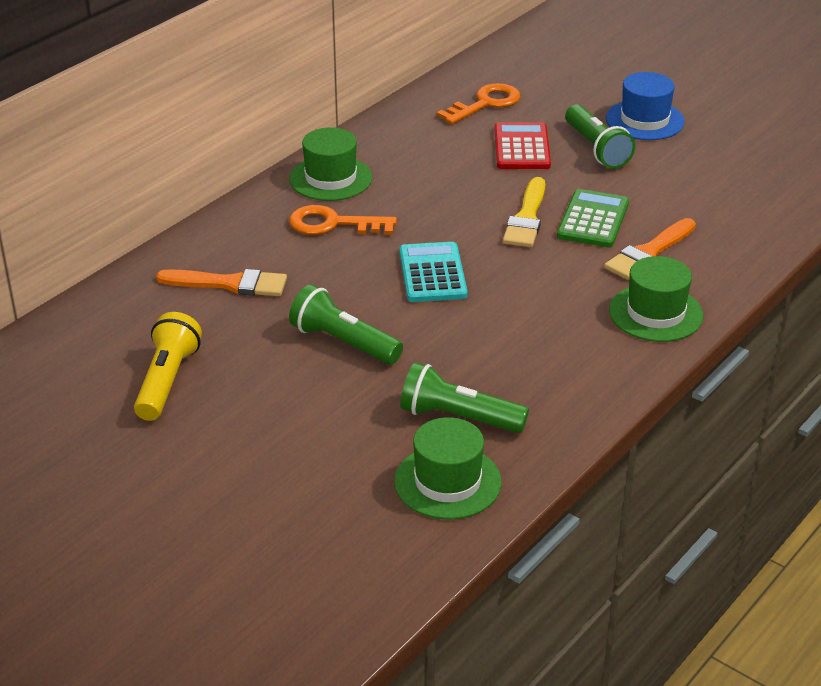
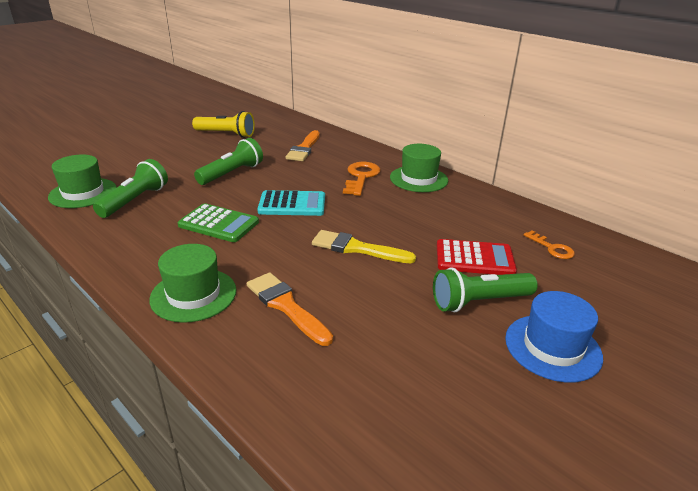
camera: 95 degrees right, 5 degrees down
orange key [437,83,520,124] -> orange key [524,230,575,259], size x0.61
green calculator [557,189,629,247] -> green calculator moved to [178,203,259,242]

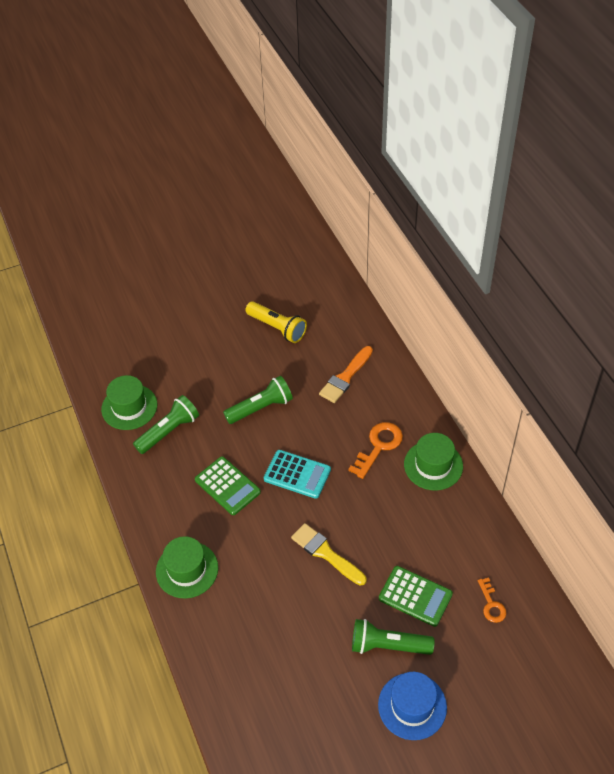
camera: 25 degrees right, 20 degrees up
orange brush [247,272,333,346] -> none
red calculator [437,239,517,275] -> green calculator [379,566,453,627]

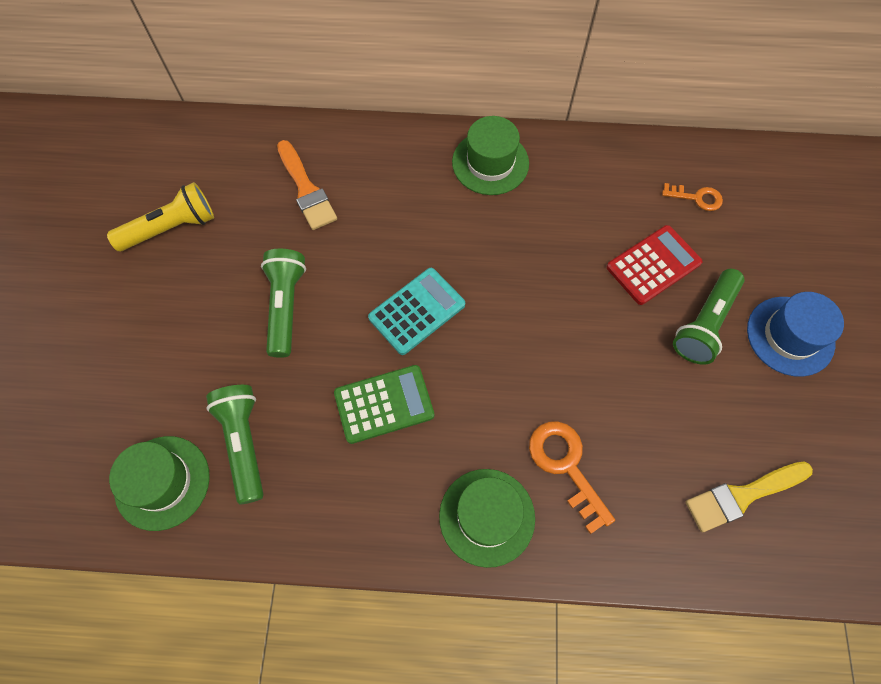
camera: 65 degrees left, 15 degrees up
yellow brush [291,523,367,586] -> yellow brush moved to [686,462,813,532]
orange key [348,422,403,479] -> orange key moved to [529,421,615,534]
green calculator [379,566,453,627] -> red calculator [607,225,703,305]

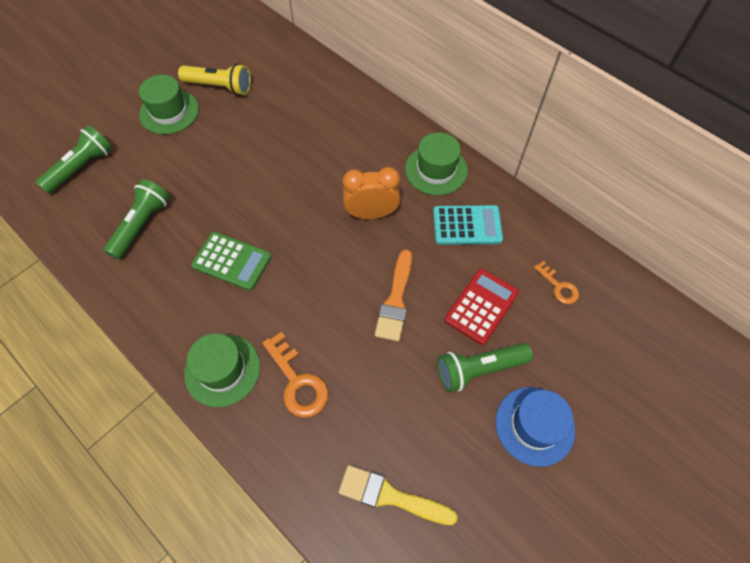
camera: 40 degrees right, 5 degrees down
green hat [109,436,210,531] -> green hat moved to [139,75,199,134]
green flashlight [261,249,306,358] -> green flashlight moved to [35,125,113,194]
orange brush [277,140,337,230] -> orange brush moved to [375,250,412,342]
turquoise calculator [368,268,465,355] -> turquoise calculator moved to [433,205,503,245]
orange key [529,421,615,534] -> orange key turned 135 degrees clockwise [263,332,328,418]
red calculator [607,225,703,305] -> red calculator turned 60 degrees counterclockwise [444,269,519,345]
none -> orange clock [343,167,400,219]

